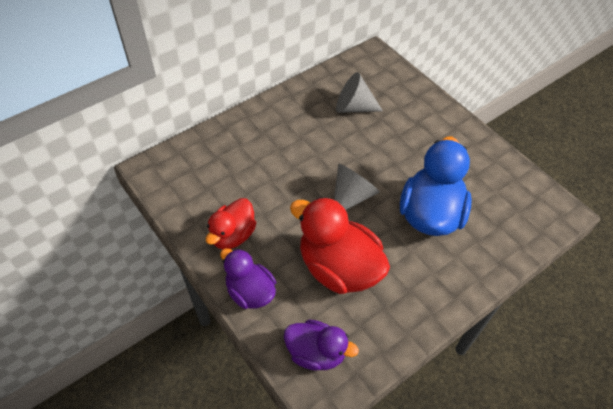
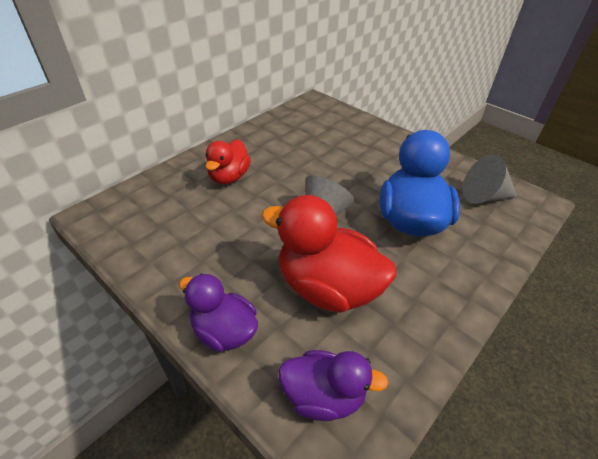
camera: 10 degrees left, 10 degrees down
red duck [206,198,256,249] -> red duck moved to [205,139,251,184]
grey cone [336,72,383,113] -> grey cone moved to [462,155,517,204]

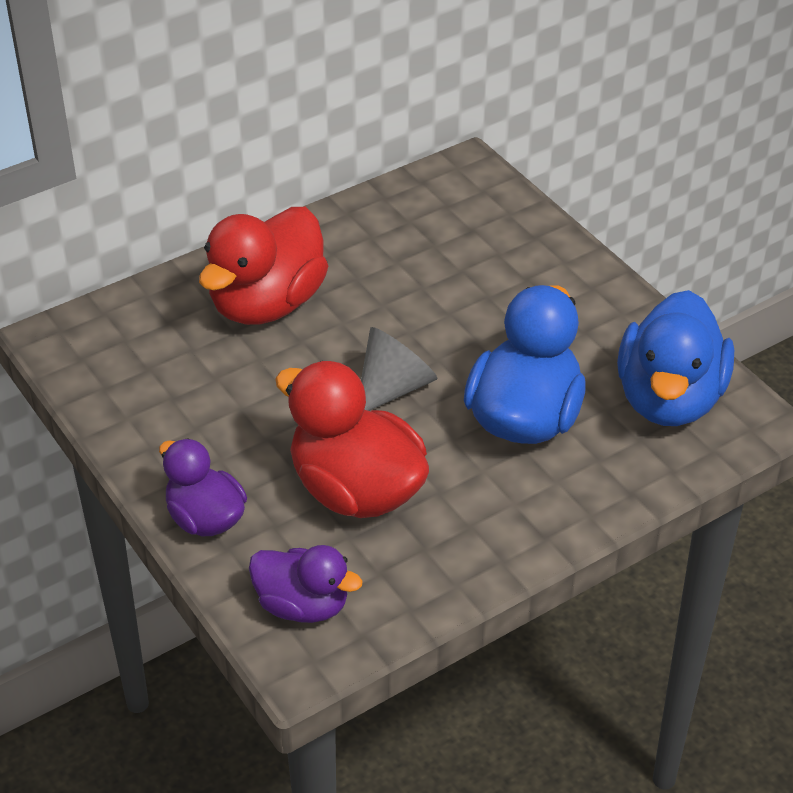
camera: 15 degrees right, 0 degrees up
red duck [205,139,251,184] -> red duck [199,207,328,325], size x1.64
grey cone [462,155,517,204] -> blue duck [617,290,734,426]

